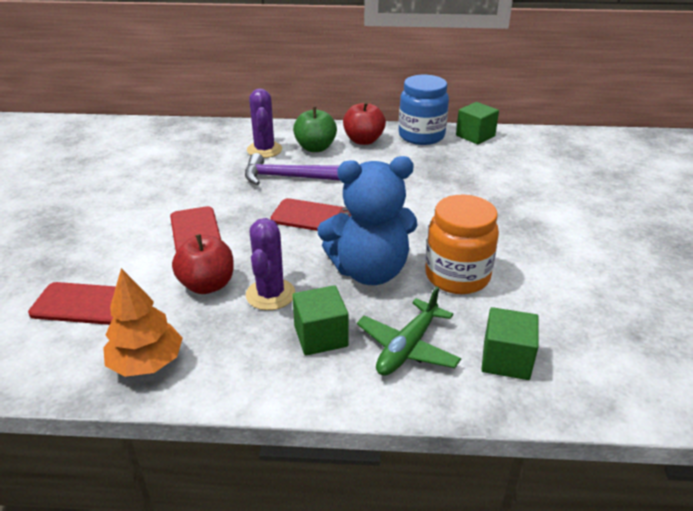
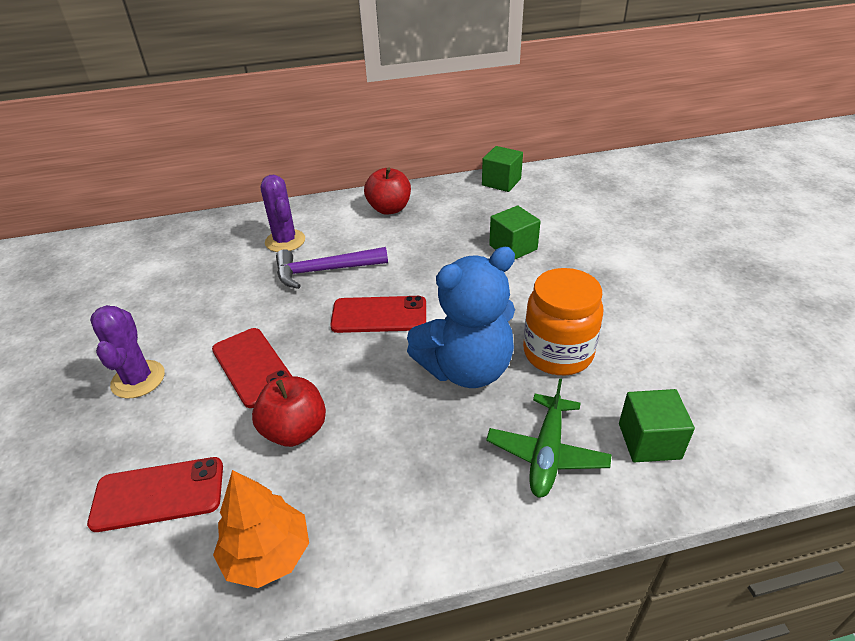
camera: 15 degrees left, 5 degrees up
purple cactus [246,218,295,310] -> purple cactus moved to [90,305,165,399]
green cube [292,285,348,356] -> green cube moved to [489,206,541,259]
green apple [293,107,337,152] -> none
blue jar [399,75,449,145] -> none

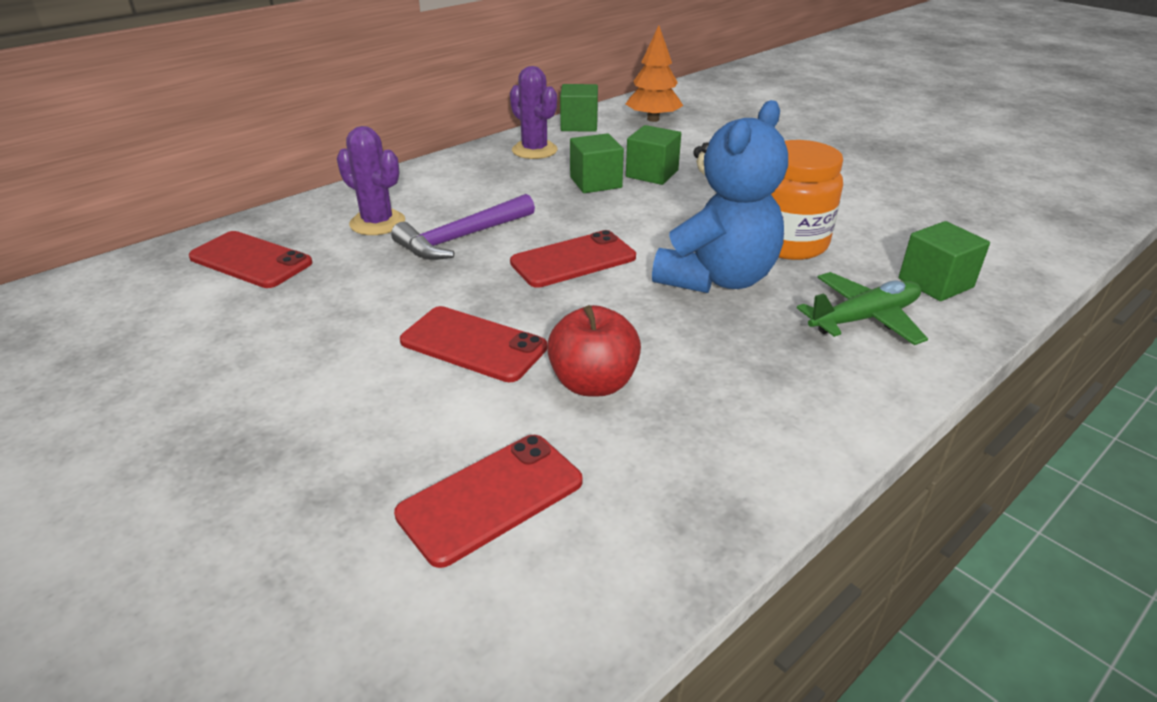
camera: 30 degrees left, 5 degrees down
purple cactus [90,305,165,399] -> purple cactus moved to [510,66,558,159]
orange tree [213,470,309,588] -> orange tree moved to [626,25,683,122]
red apple [364,167,411,215] -> none
green plane [486,378,612,498] -> green plane turned 105 degrees counterclockwise [797,272,928,345]
none -> red phone [189,231,313,288]
none -> green cube [570,133,624,193]

